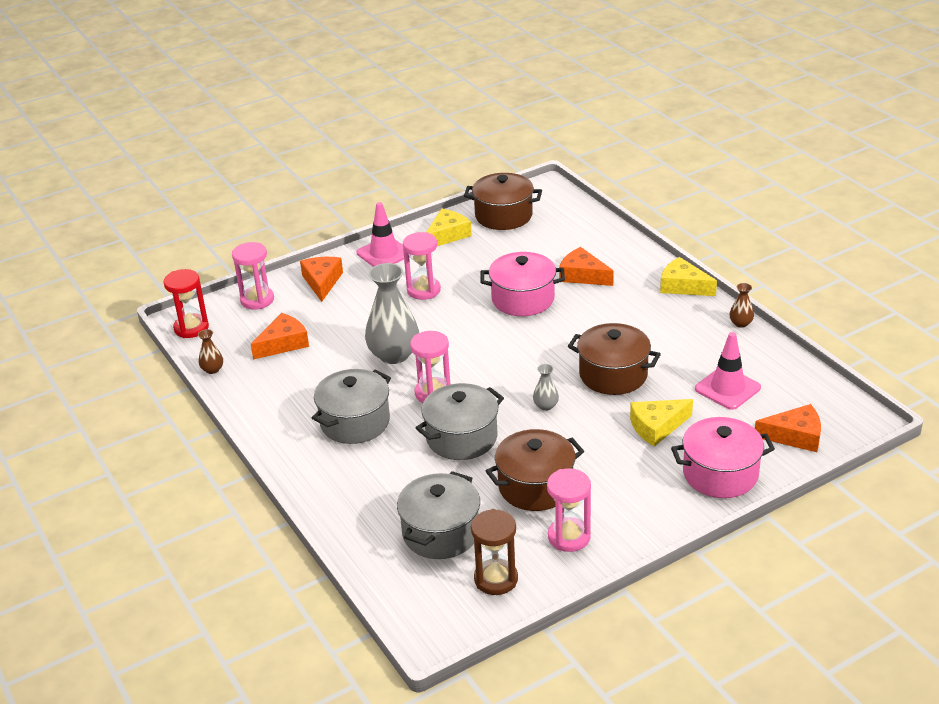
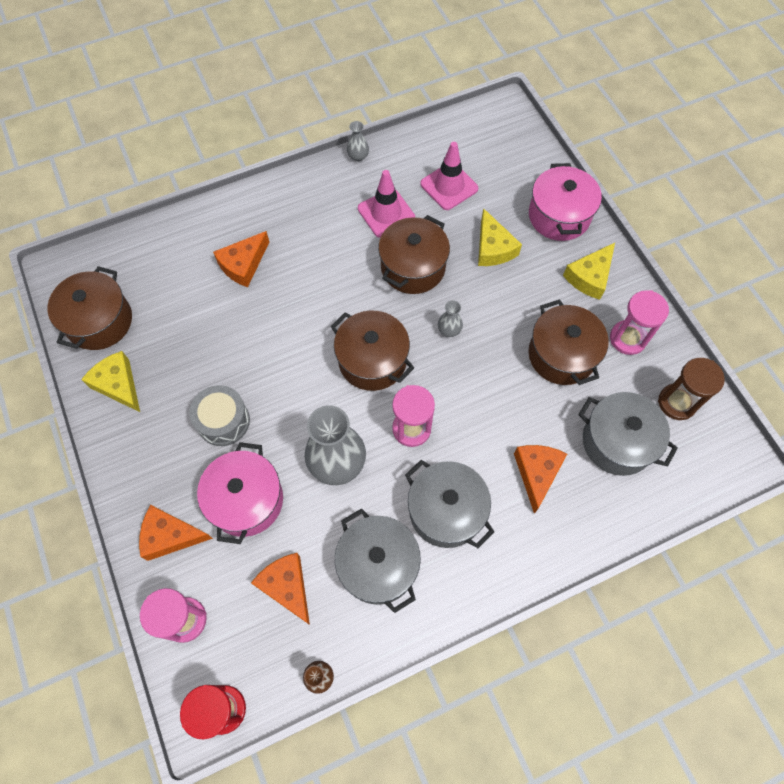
camera: 85 degrees left, 30 degrees up
pink traffic cone [357,202,404,267] -> pink traffic cone moved to [358,170,415,238]
pink hourglass [403,232,441,300] -> grey drum [189,385,250,446]
grey pot [415,383,504,460] -> grey pot moved to [335,508,421,613]
pink pot [480,252,565,316] -> pink pot moved to [197,442,283,544]
yellow cheese [660,257,717,296] -> yellow cheese moved to [563,243,615,300]
brown vase [730,283,754,328] -> grey vase [347,121,369,161]
orange cheese [755,404,821,452] -> orange cheese moved to [514,445,567,514]
none -> brown pot [330,311,414,391]

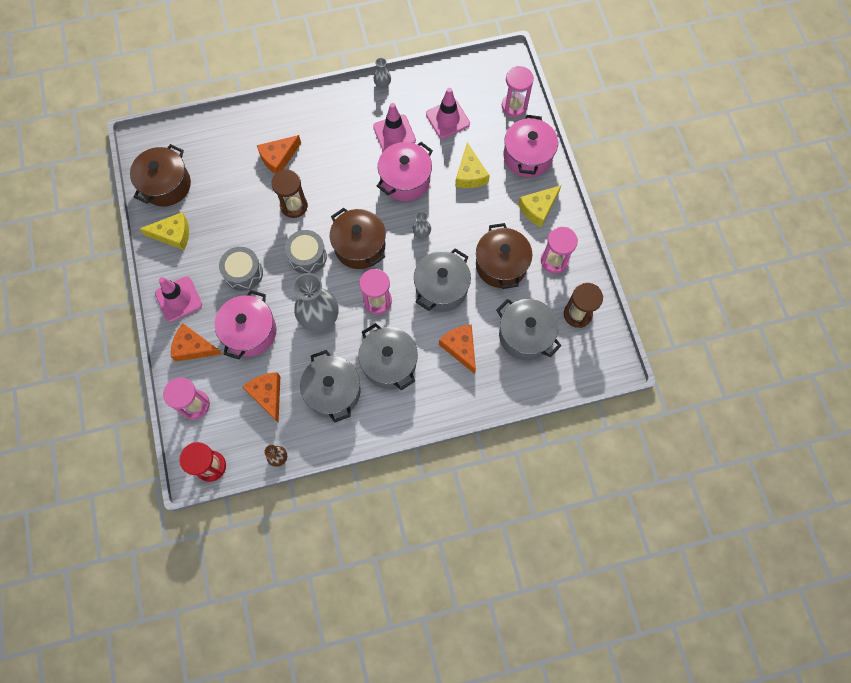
camera: 10 degrees right, 5 degrees up
yellow cheese [81,351,140,412] -> yellow cheese turned 120 degrees clockwise [140,212,189,250]
brown pot [378,215,450,294] -> pink pot [377,142,433,201]
orange cheese [514,445,567,514] -> orange cheese turned 45 degrees counterclockwise [439,324,476,374]
none -> pink traffic cone [155,277,202,322]
none -> brown hourglass [271,170,308,218]
none -> grey drum [285,230,327,274]
none -> grey pot [414,248,471,312]
none -> pink hourglass [502,66,534,117]

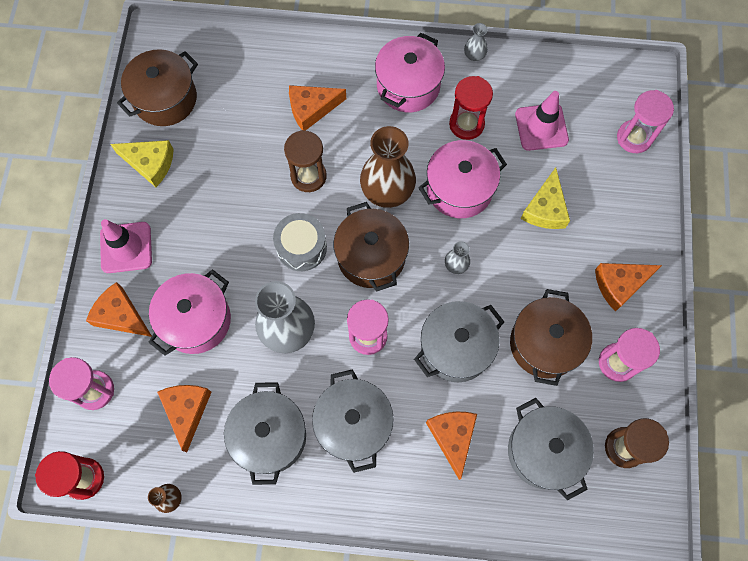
camera: 20 degrees right, 0 degrees up
grey drum [219,247,263,291] -> none
pink traffic cone [373,103,416,151] -> red hourglass [449,76,493,140]
pink pot [504,115,558,177] -> pink pot moved to [375,33,445,112]
yellow cheese [518,185,562,228] -> orange cheese [595,263,662,312]
none -> brown vase [360,126,416,208]

